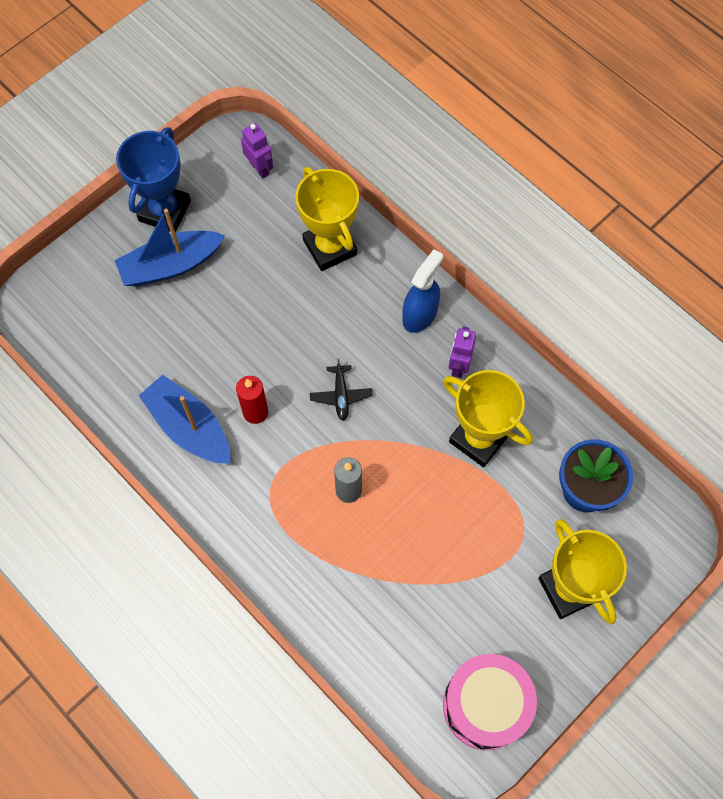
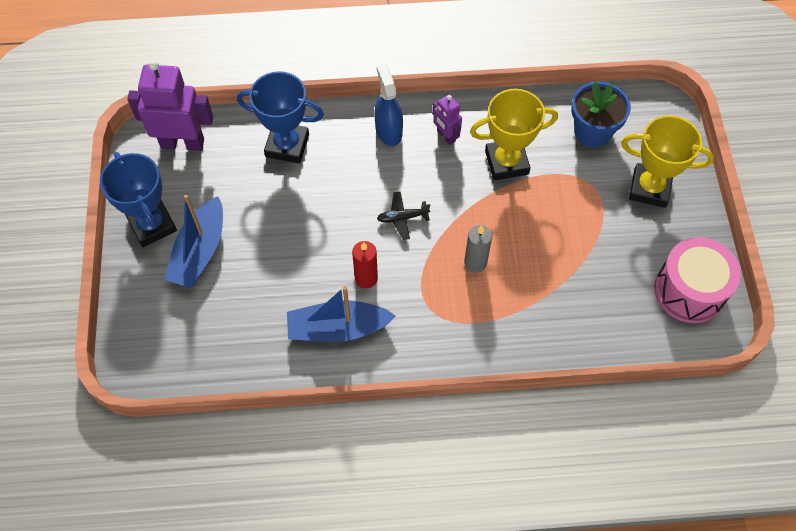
camera: 50 degrees left, 5 degrees down
purple robot [241,123,273,179] -> purple robot [127,60,213,151], size x1.93
yellow trophy [295,167,359,271] -> blue trophy [237,71,324,164]
black plane [310,358,373,421] -> black plane turned 135 degrees clockwise [377,191,430,240]

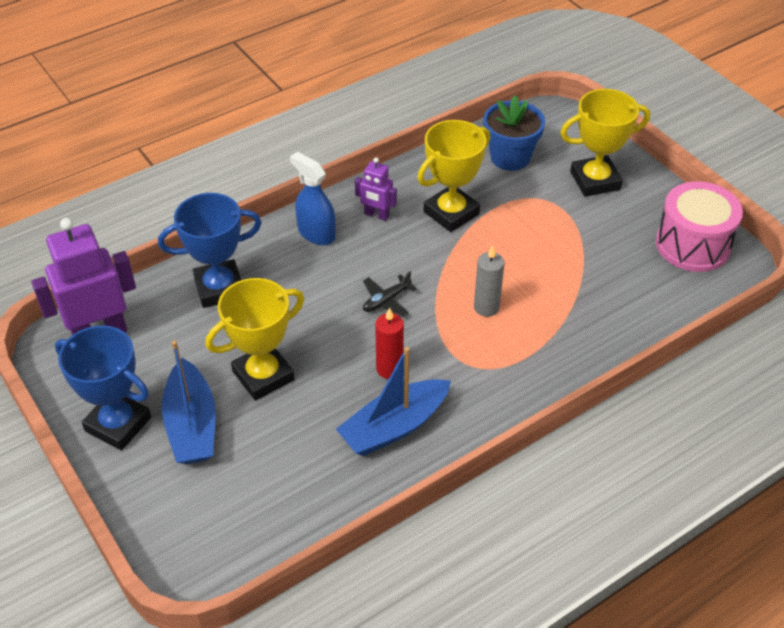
camera: 30 degrees left, 15 degrees down
none -> yellow trophy [205,278,304,401]

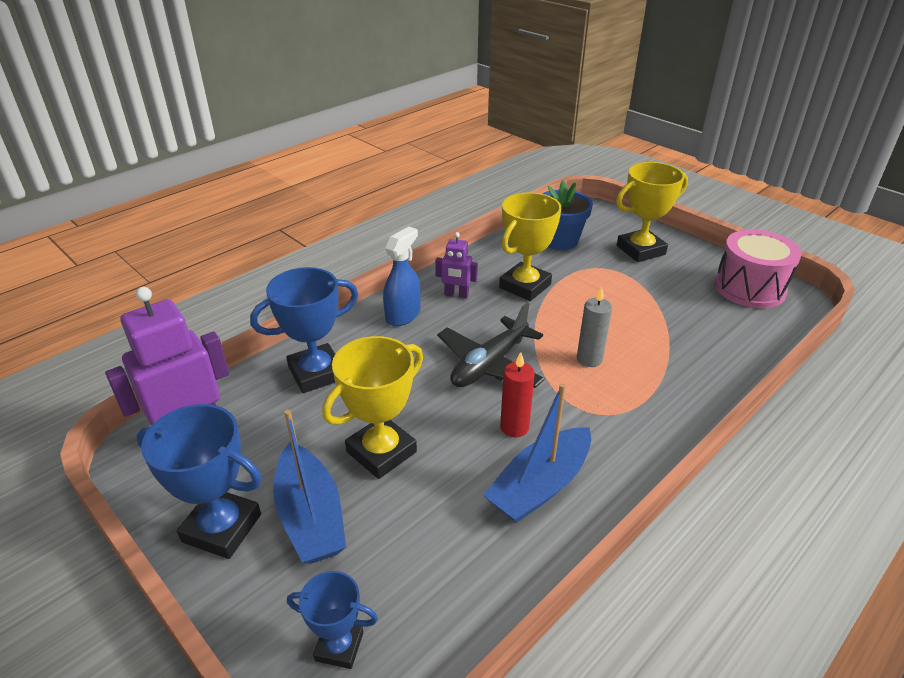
camera: 10 degrees left, 10 degrees down
blue spray bottle [290,152,336,245] -> blue spray bottle turned 90 degrees clockwise [383,227,421,326]
black plane [363,271,417,317] -> black plane [437,303,545,388], size x1.92
none -> blue trophy [287,571,378,669]

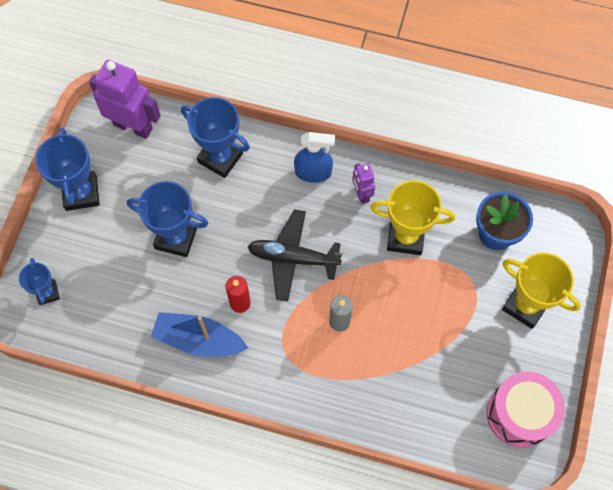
camera: 60 degrees right, 30 degrees up
blue boat [273,410,346,564] -> none
yellow trophy [322,336,423,479] -> blue trophy [127,181,208,257]

